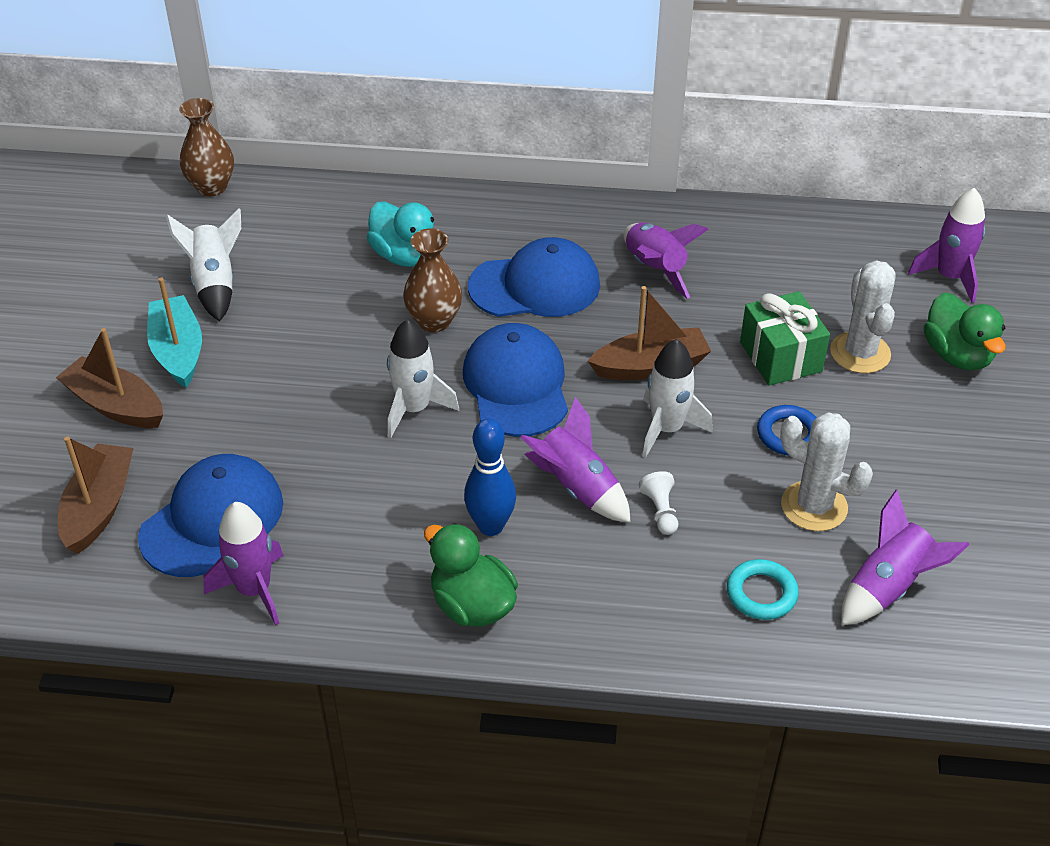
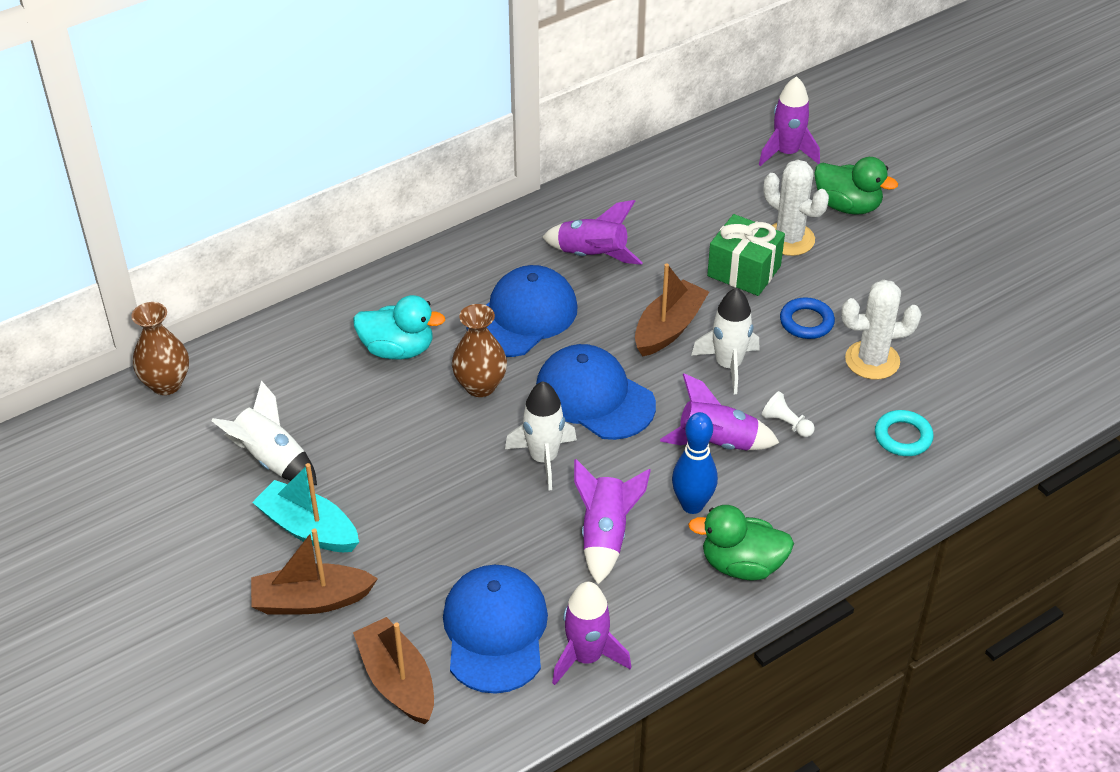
camera: 40 degrees left, 0 degrees up
purple rocket [841,490,970,625] -> purple rocket moved to [574,459,651,584]

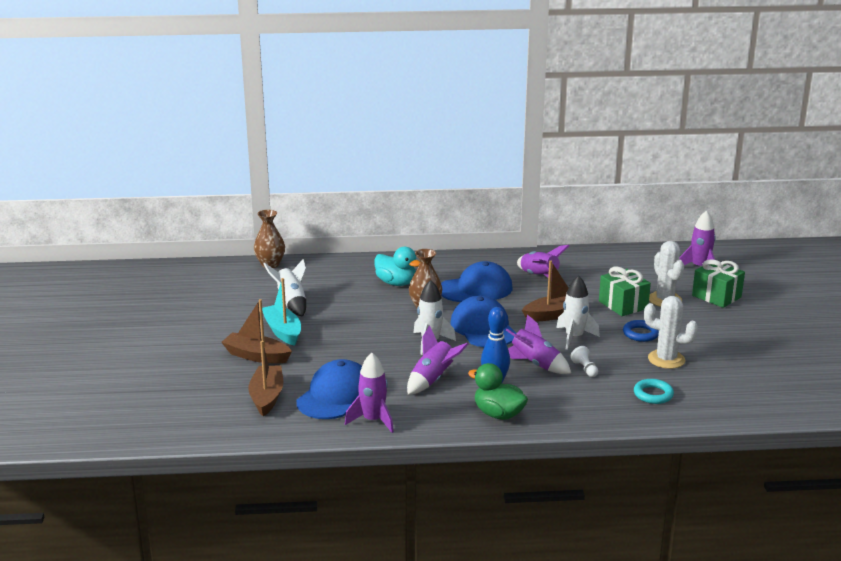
camera: 30 degrees right, 20 degrees down
green duck [814,157,898,215] -> green gift [692,259,745,308]

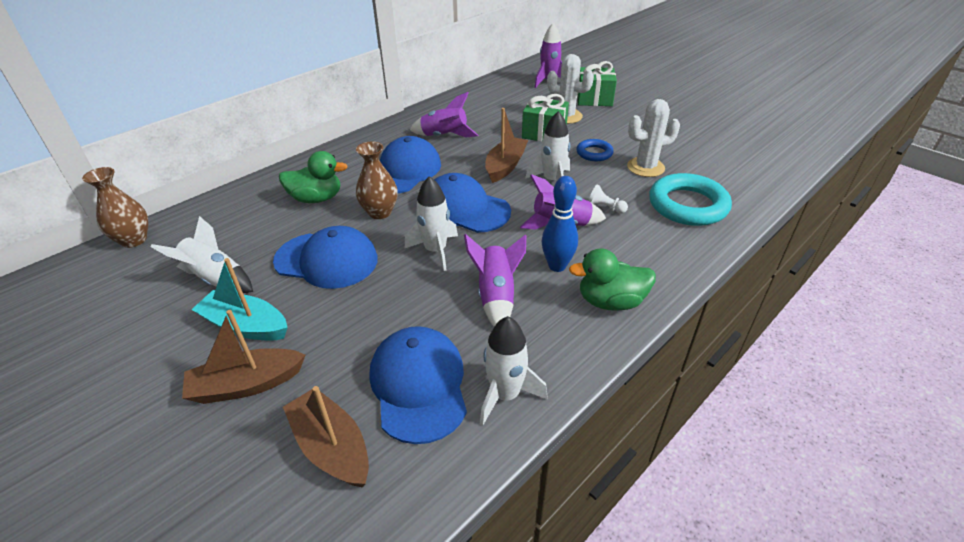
camera: 40 degrees left, 15 degrees up
purple rocket [345,353,394,433] -> white rocket [480,316,548,426]
turquoise duck [375,247,420,286] -> green duck [279,151,348,203]
turquoise ring [634,379,674,404] -> turquoise ring [649,173,732,226], size x1.88
none -> blue cap [273,226,378,289]

